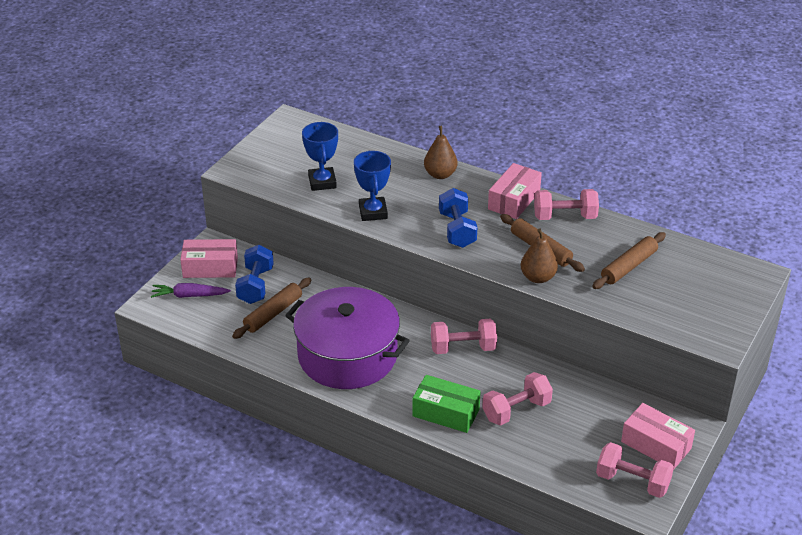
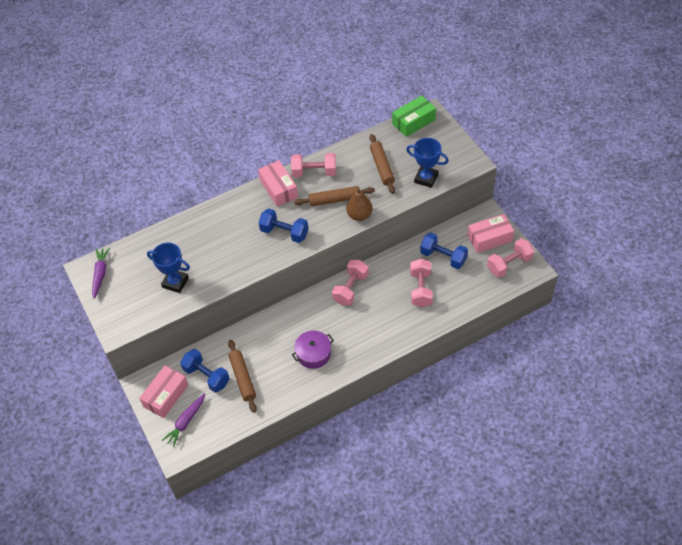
camera: 55 degrees left, 15 degrees up
purple pot [285,287,410,389] -> purple pot [292,331,334,369], size x0.47
blue trophy [354,151,391,221] -> blue trophy moved to [406,138,449,188]
green box [412,375,481,433] -> green box moved to [392,95,436,137]
brown pear [424,126,458,179] -> none
pink dumbbell [534,189,599,220] -> pink dumbbell turned 60 degrees clockwise [291,153,336,177]
none -> purple carrot [92,248,110,299]
none -> blue dumbbell [420,233,468,269]

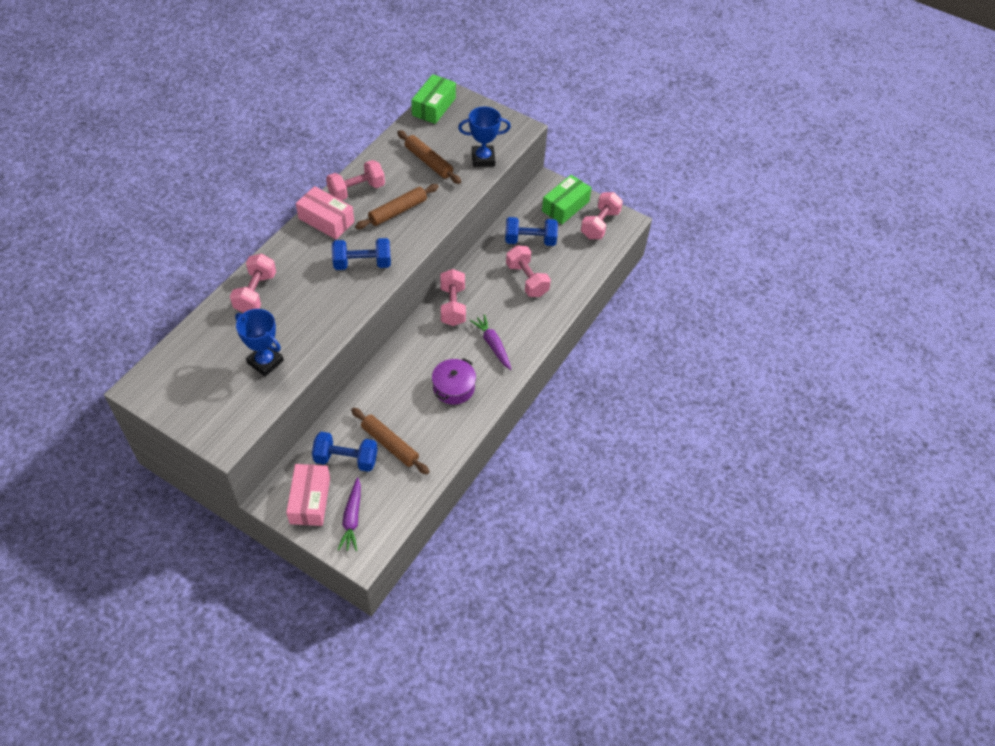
camera: 35 degrees left, 0 degrees up
purple carrot [92,248,110,299] -> purple carrot moved to [470,314,511,370]
blue trophy [147,243,190,293] -> blue trophy turned 45 degrees clockwise [235,309,284,377]
brown pear [346,188,373,221] -> none
pink box [468,214,514,253] -> green box [542,175,592,224]
none -> pink dumbbell [230,254,276,313]

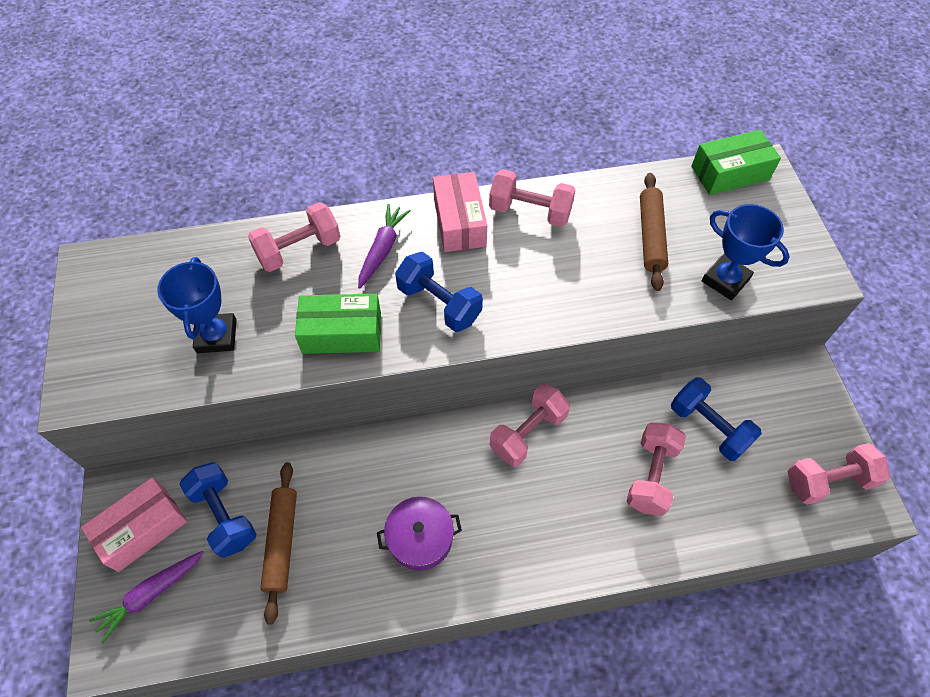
camera: 50 degrees right, 5 degrees up
brown rolling pin [355,184,439,229] -> none
purple carrot [470,314,511,370] -> purple carrot moved to [358,204,411,289]
green box [542,175,592,224] -> green box moved to [295,294,381,354]

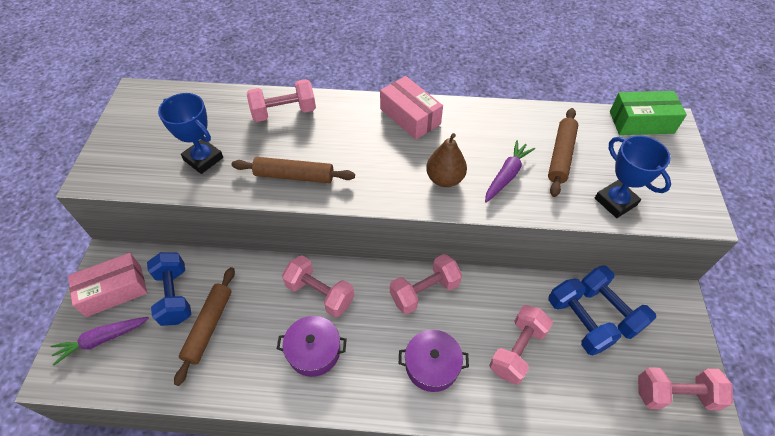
camera: 15 degrees right, 5 degrees down
blue trophy [157,257,237,353] -> blue trophy turned 60 degrees counterclockwise [158,93,223,174]
green box [295,294,381,354] -> brown rolling pin [231,157,355,183]
purple carrot [358,204,411,289] -> purple carrot moved to [485,140,535,203]
blue dumbbell [395,252,483,332] -> blue dumbbell moved to [581,265,656,339]
pink box [433,172,487,252] -> pink box turned 45 degrees counterclockwise [380,76,443,139]
pink dumbbell [489,169,575,227] -> pink dumbbell moved to [282,255,354,317]
none -> purple pot [399,330,469,392]
none -> brown pear [426,133,467,187]

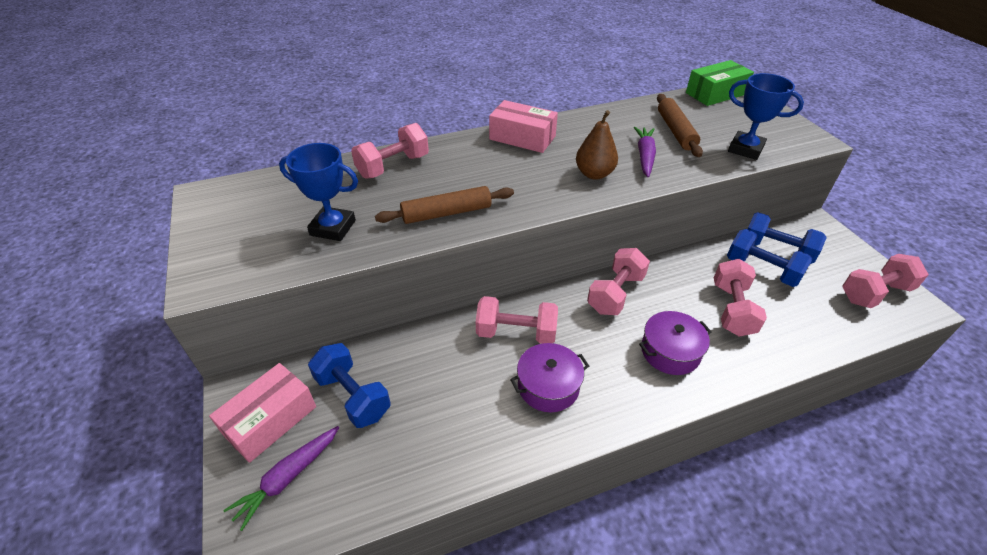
camera: 25 degrees left, 10 degrees down
brown rolling pin [174,267,235,386] -> none

